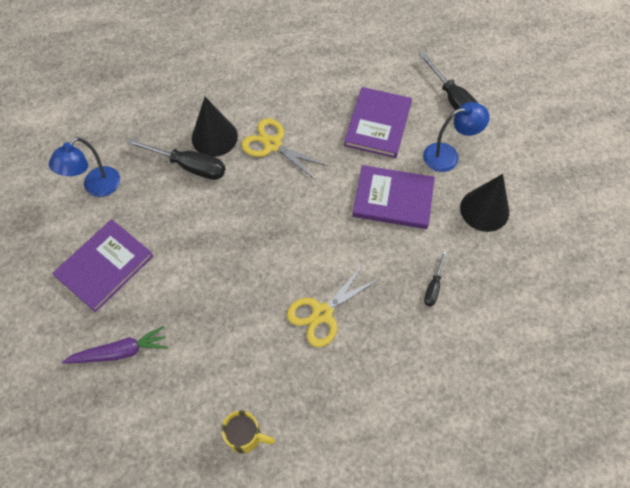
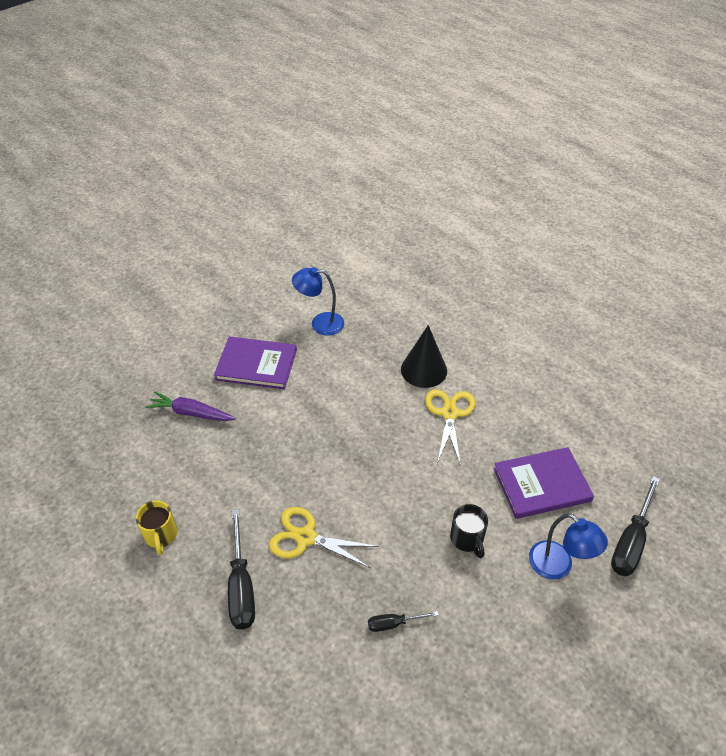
camera: 60 degrees right, 15 degrees down
purple carrot [62,326,168,364] -> purple carrot turned 150 degrees clockwise [146,392,236,421]
black screwdriver [127,138,225,180] -> black screwdriver moved to [228,509,255,629]
purple book [352,165,435,229] -> black mug [450,504,488,558]
black cone [460,174,509,232] -> none

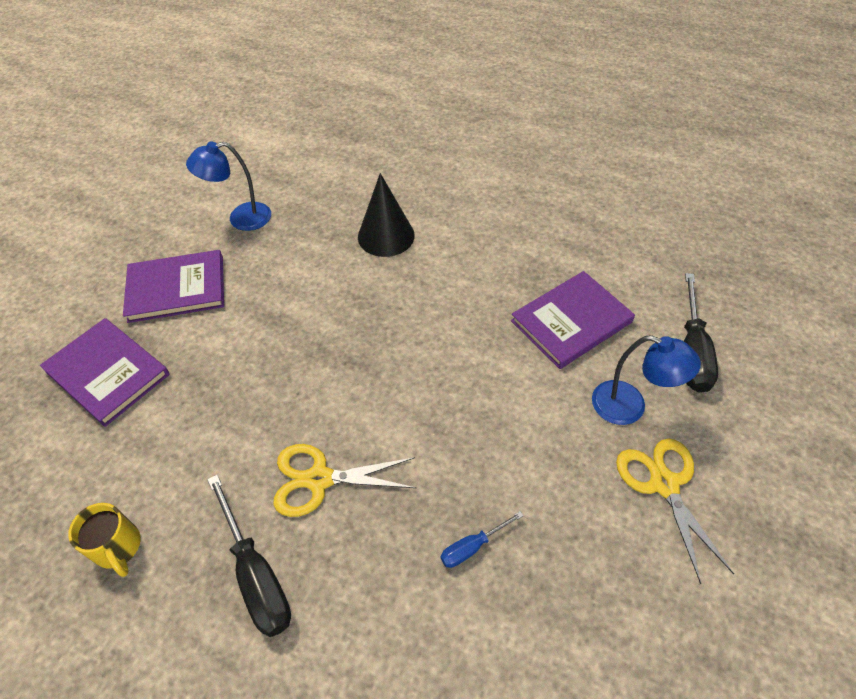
camera: 20 degrees left, 5 degrees up
purple carrot [146,392,236,421] -> purple book [40,318,170,427]
black screwdriver [368,611,439,632] -> blue screwdriver [441,511,524,568]
yellow scissors [425,389,476,466] -> yellow scissors moved to [616,438,734,584]
black mug [450,504,488,558] -> none

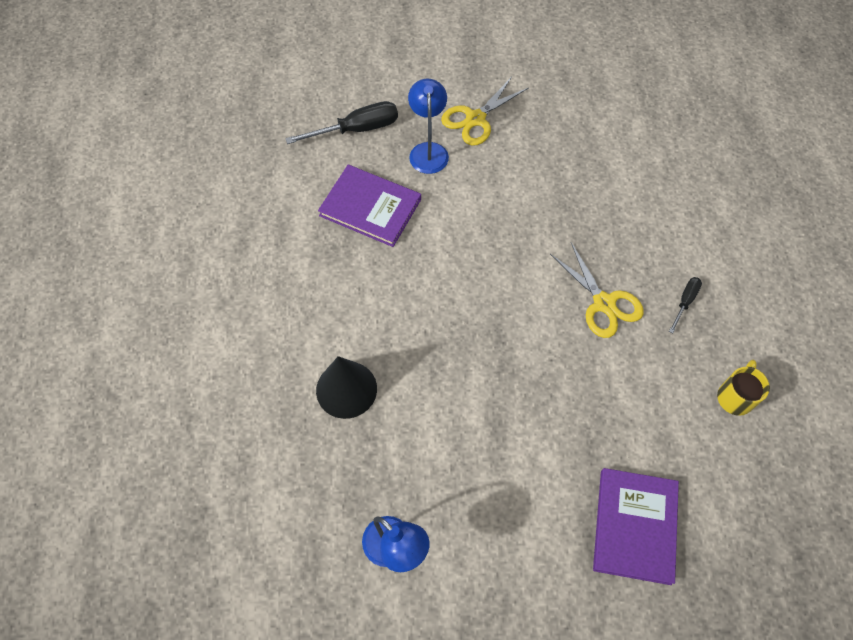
camera: 120 degrees left, 10 degrees up
purple book [123,250,224,323] -> none
black screwdriver [207,475,291,637] -> black screwdriver [669,277,702,333], size x0.54
blue screwdriver [441,511,524,568] -> none

